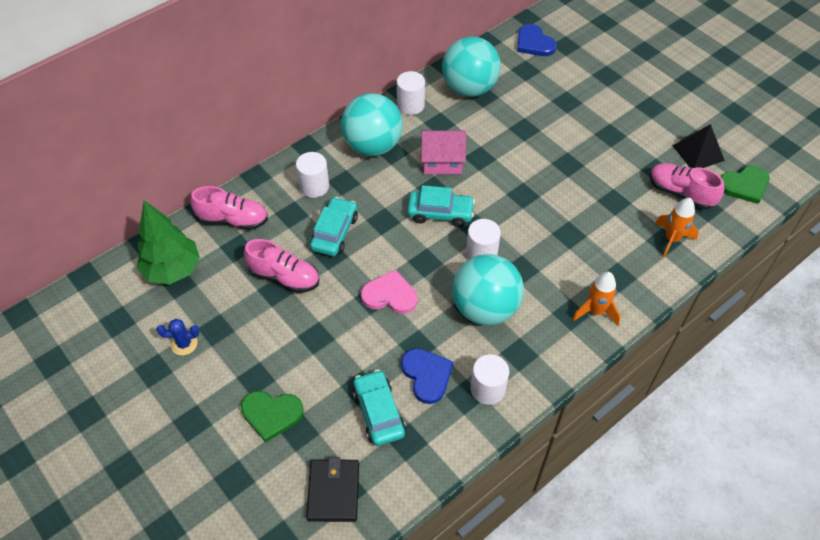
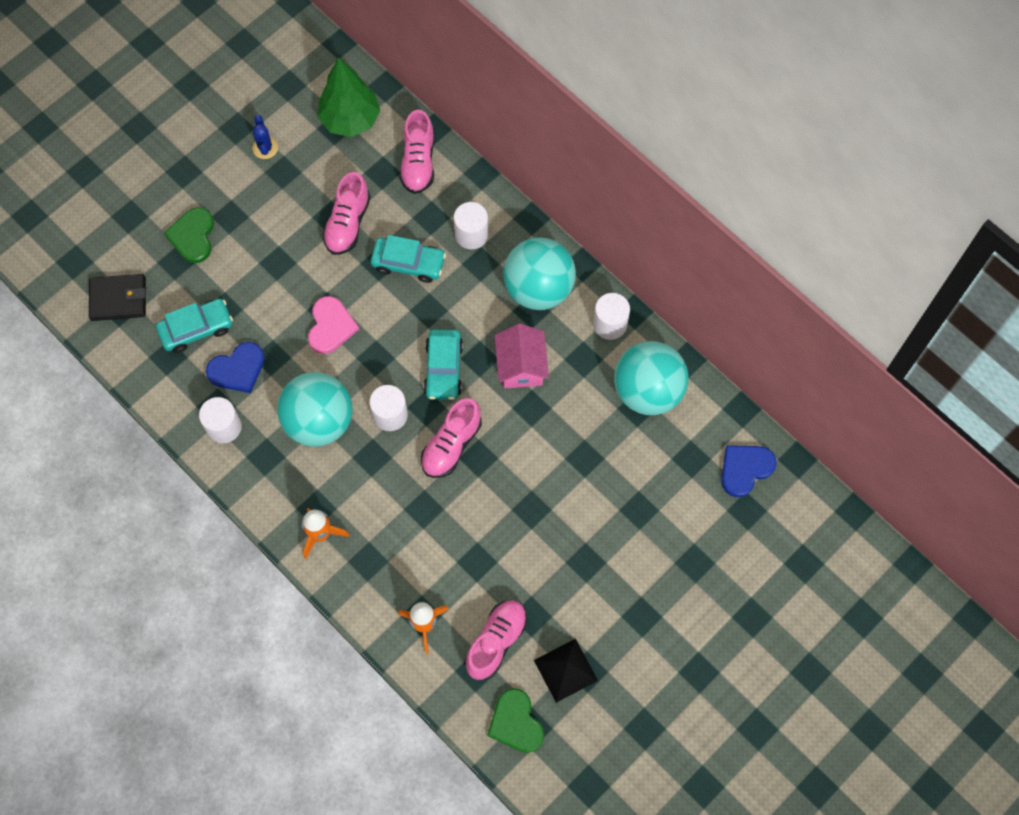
camera: 85 degrees right, 15 degrees up
none -> pink shoe [421,398,482,478]

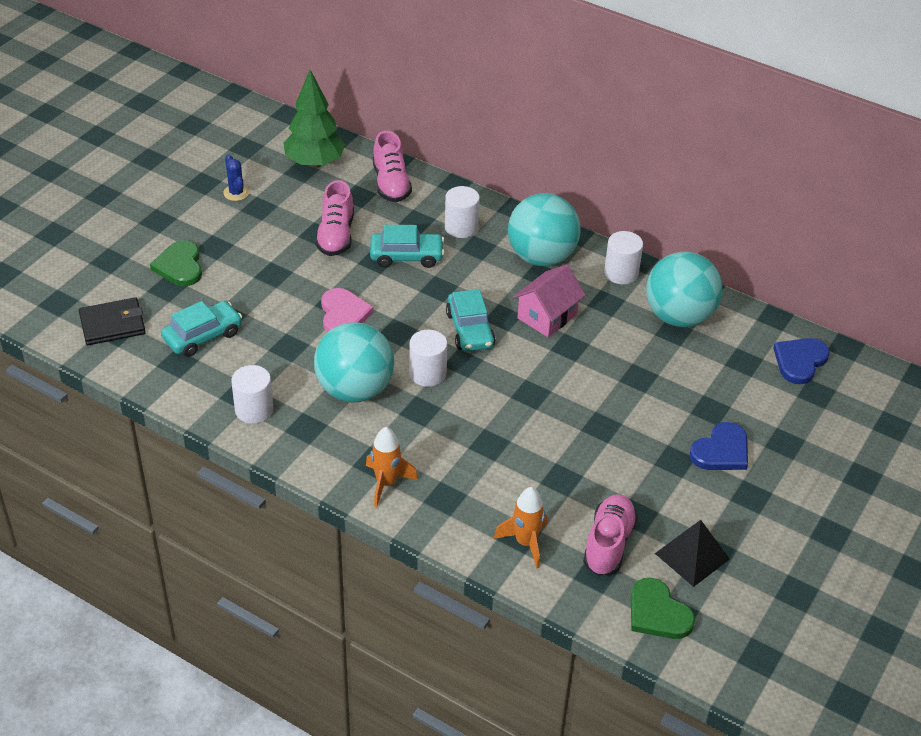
camera: 15 degrees left, 25 degrees down
blue heart [206,342,265,393] -> blue heart moved to [689,422,748,470]
pink shoe [421,398,482,478] -> none
pink house [495,324,549,388] -> pink house turned 60 degrees clockwise [513,264,585,337]

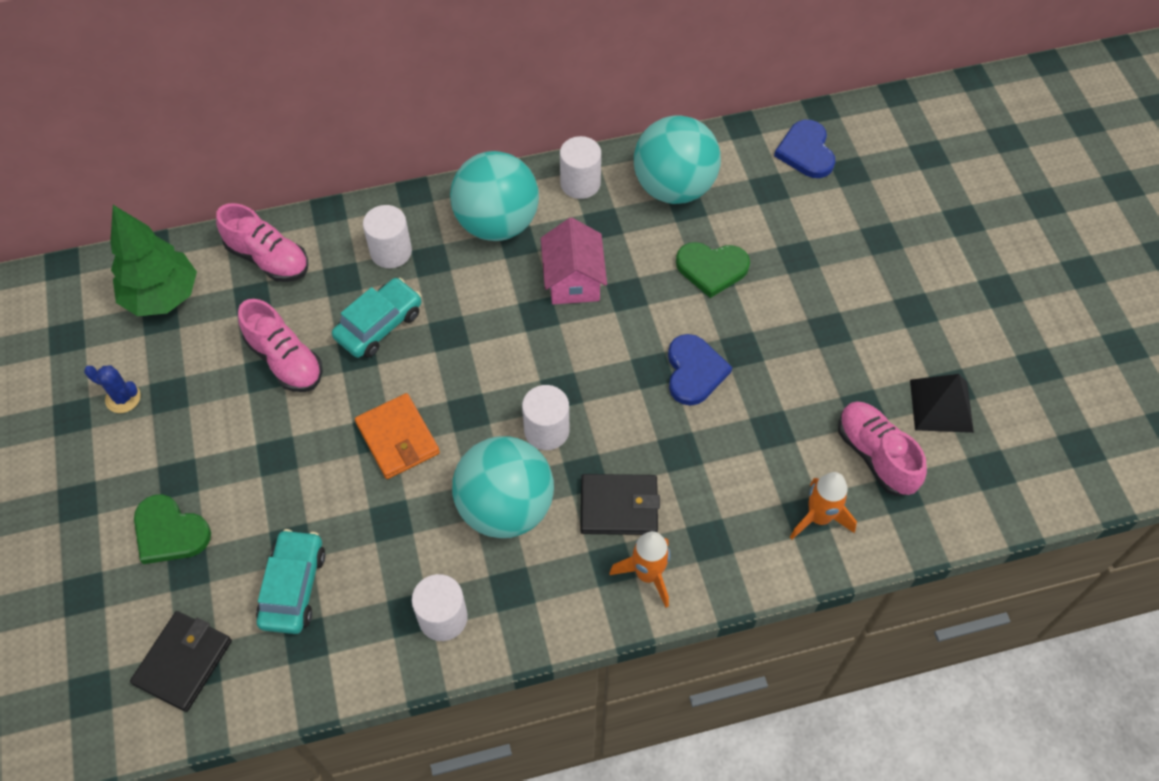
camera: 45 degrees left, 15 degrees up
pink heart [321,288,374,333] -> orange wallet [355,393,440,479]
turquoise car [446,289,495,352] -> none
green heart [631,578,695,639] -> green heart moved to [676,242,750,298]
blue heart [689,422,748,470] -> blue heart moved to [668,334,732,406]
none -> black wallet [580,474,660,535]

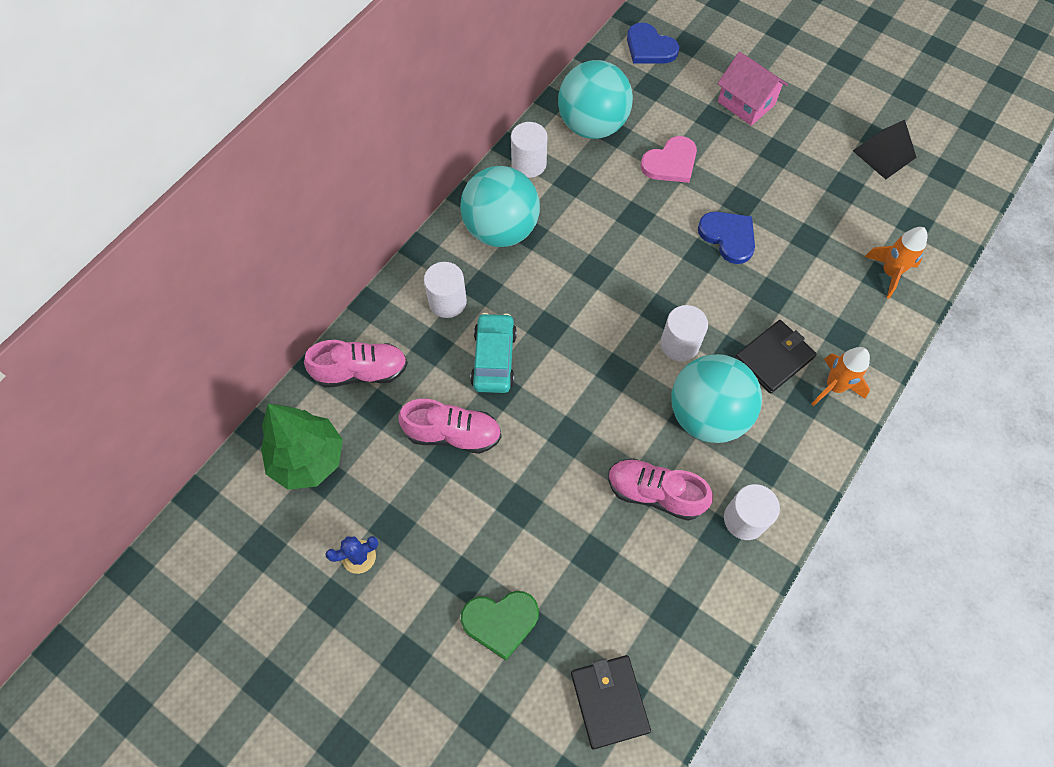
camera: 40 degrees left, 5 degrees up
turquoise car [256,529,326,634] -> none
orange wallet [355,393,440,479] -> none
pink house [541,218,607,304] -> pink house moved to [718,52,788,126]
green heart [676,242,750,298] -> pink heart [641,136,697,183]
pink shoe [838,401,927,496] -> pink shoe moved to [608,458,713,521]

